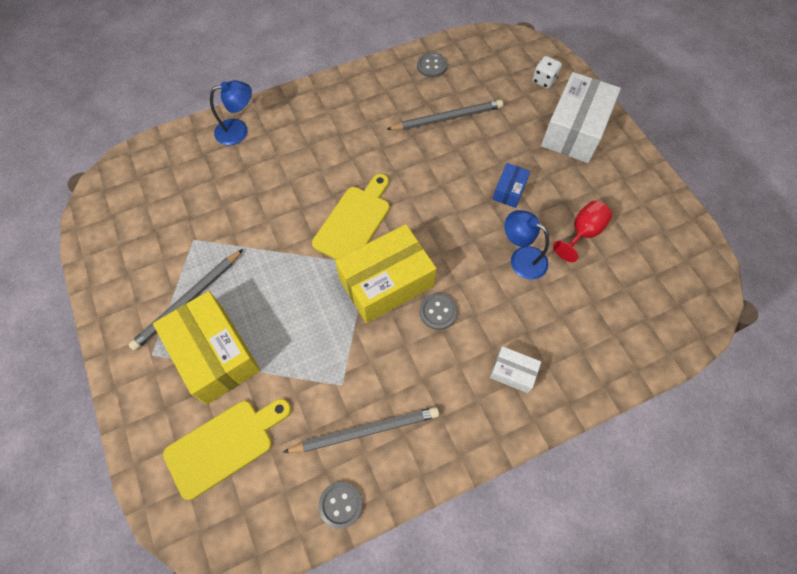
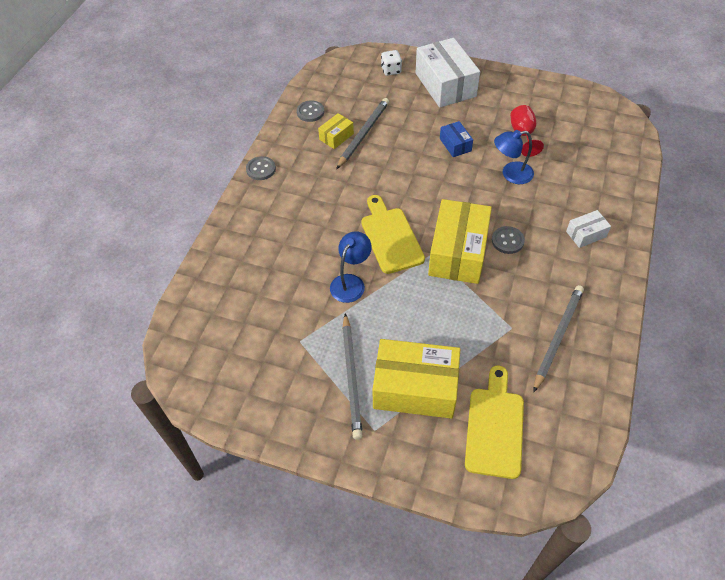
camera: 45 degrees left, 10 degrees down
blue lamp [210,80,252,145] -> blue lamp moved to [330,231,372,303]
grey button [319,482,363,529] -> grey button moved to [246,156,276,180]
none -> yellow box [318,113,354,149]

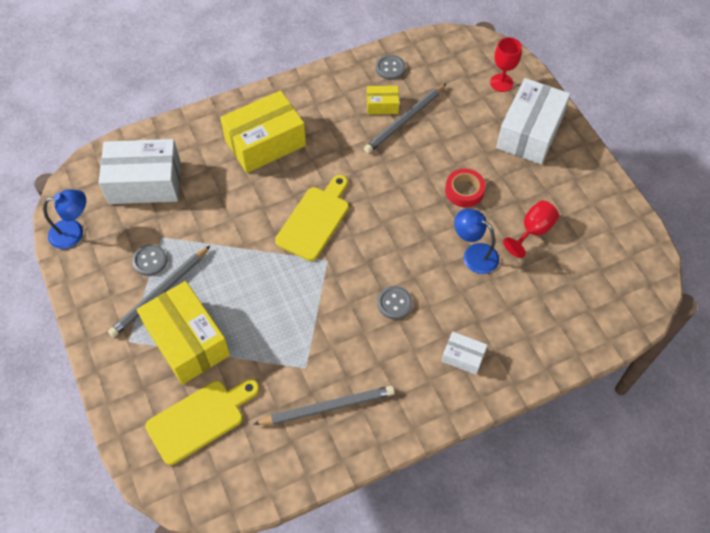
camera: 45 degrees right, 5 degrees up
grey button [246,156,276,180] -> grey button moved to [132,244,167,276]
blue lamp [330,231,372,303] -> blue lamp moved to [43,189,86,249]
grey pencil [336,98,389,169] -> grey pencil turned 150 degrees clockwise [364,83,447,153]
white dice [381,50,402,76] -> red goblet [490,37,522,92]
yellow box [428,199,492,284] -> yellow box moved to [220,90,306,173]
blue box [440,121,473,157] -> red tape [445,169,485,207]
none -> white box [99,139,181,204]

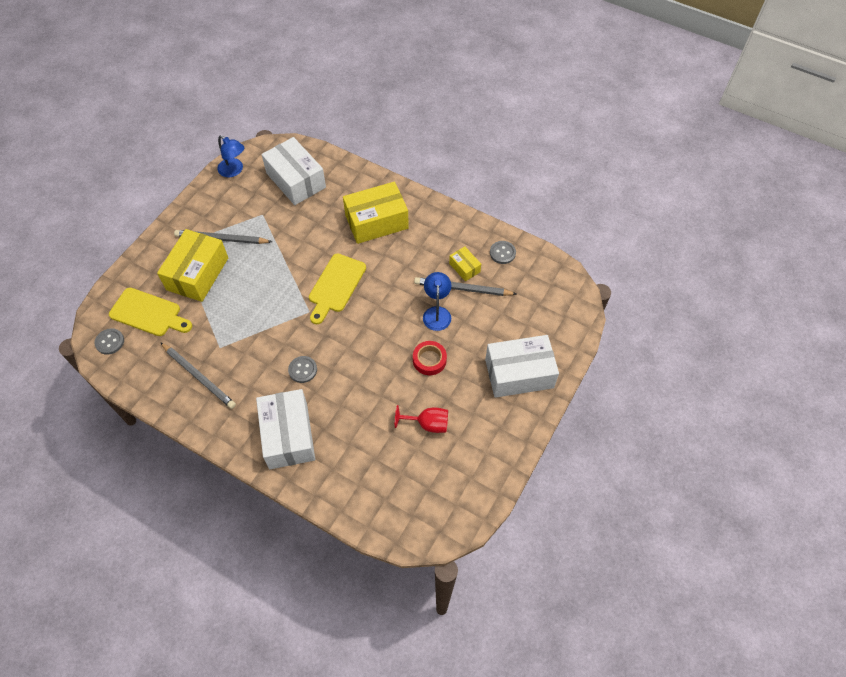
camera: 55 degrees right, 0 degrees up
grey button [132,244,167,276] -> grey button moved to [95,328,124,355]
yellow box [220,90,306,173] -> yellow box turned 45 degrees counterclockwise [343,181,409,244]
yellow cutting board [275,175,349,261] -> yellow cutting board turned 120 degrees clockwise [309,254,366,324]
white box [442,332,487,375] -> white box [256,389,315,469], size x2.10
blue lamp [454,209,499,274] -> blue lamp moved to [423,272,451,331]
red goblet [490,37,522,92] -> none

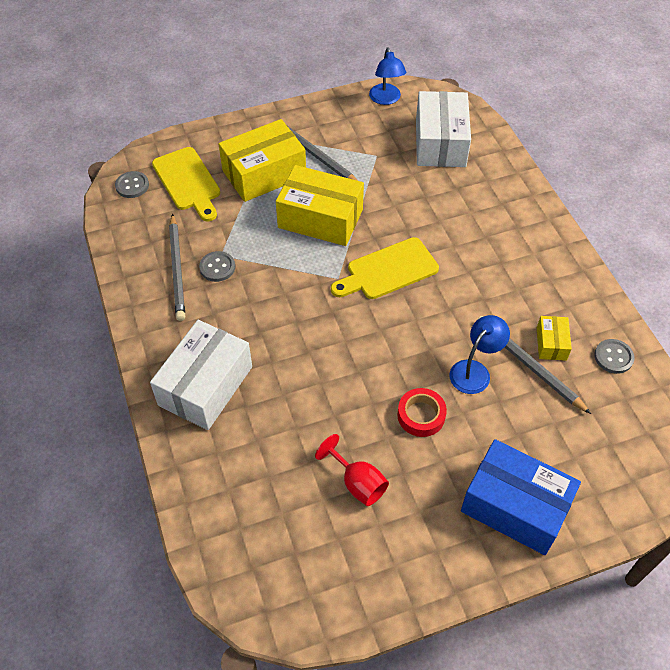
camera: 40 degrees right, 5 degrees down
grey button [288,356,317,383] -> grey button moved to [199,251,235,282]
yellow box [343,181,409,244] -> yellow box moved to [276,165,364,246]
white box [485,335,559,398] -> blue box [461,439,581,555]

